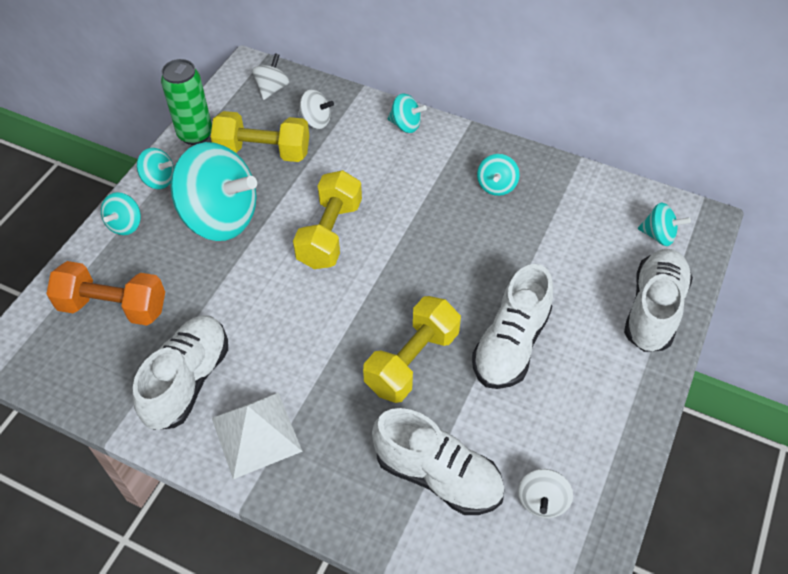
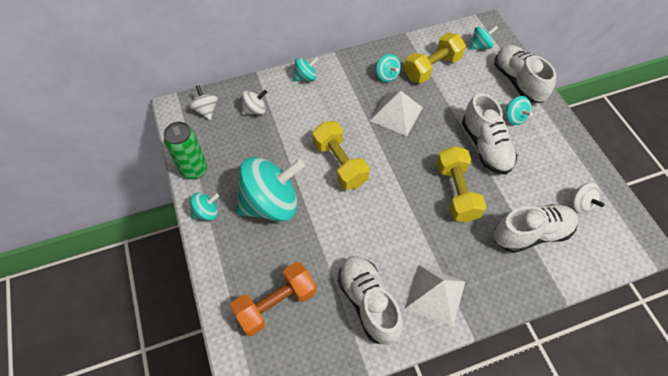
camera: 45 degrees left, 5 degrees up
turquoise spinning top [101,192,141,235] -> turquoise spinning top moved to [506,96,533,125]
yellow dumbbell [211,111,309,162] -> yellow dumbbell moved to [404,33,466,83]
none -> white pyramid [370,90,423,136]

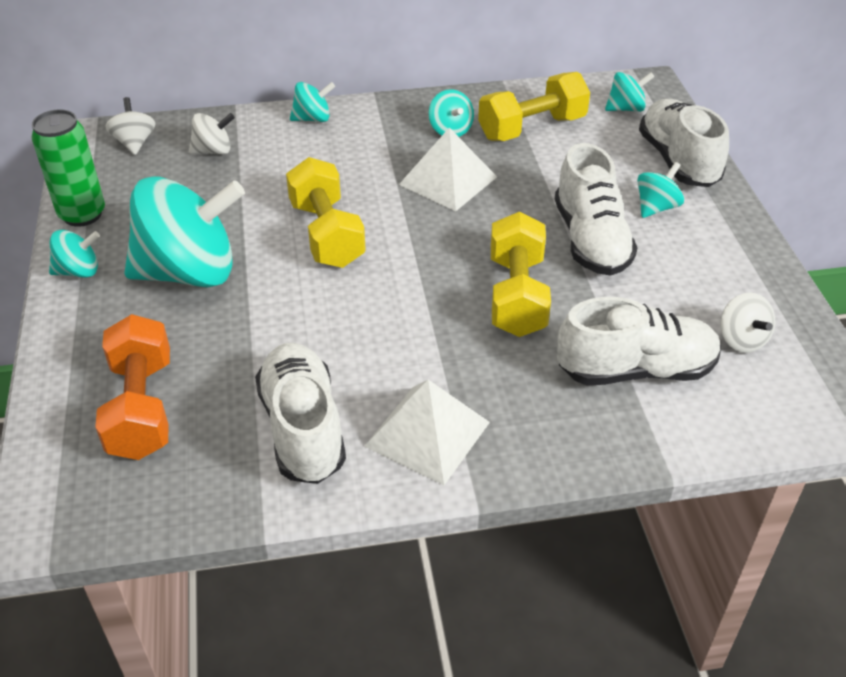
camera: 10 degrees right, 15 degrees down
orange dumbbell [230,262,316,336] -> orange dumbbell turned 75 degrees counterclockwise [95,314,170,460]
turquoise spinning top [506,96,533,125] -> turquoise spinning top turned 120 degrees counterclockwise [637,162,684,218]

